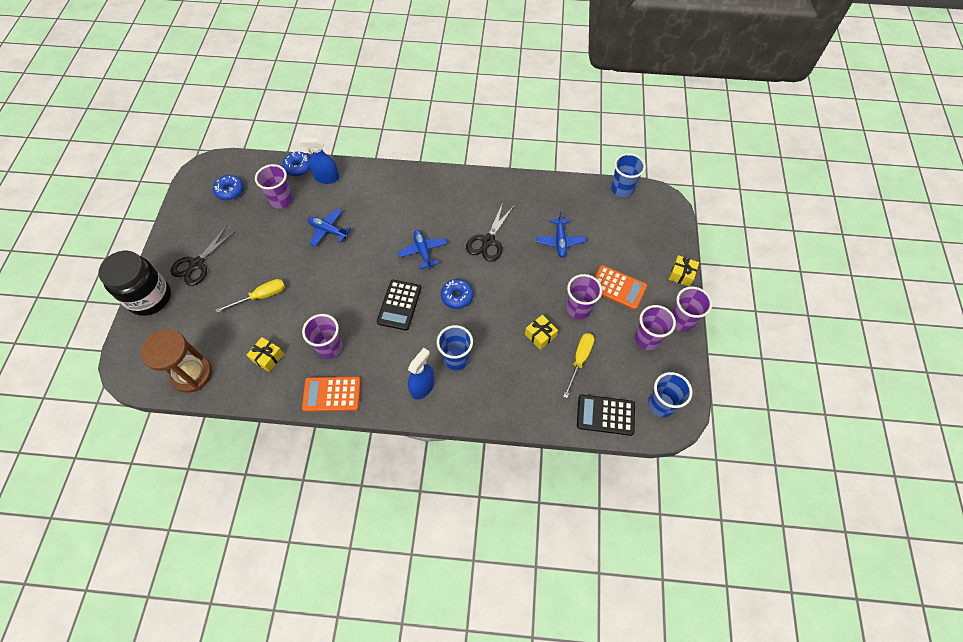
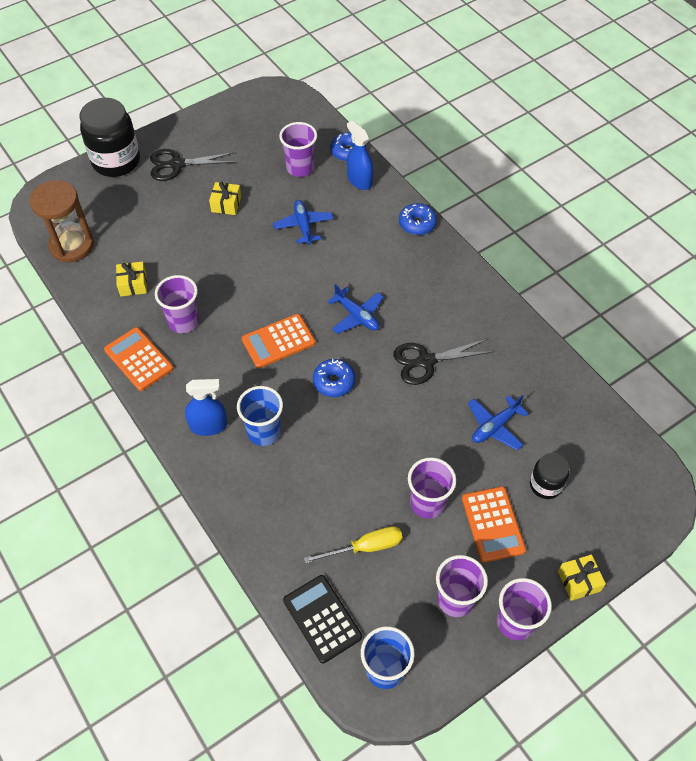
camera: 50 degrees right, 5 degrees down
blue donut [213,175,244,201] -> blue donut moved to [399,203,437,235]
yellow screwdriver [215,279,285,313] -> none
black calculator [377,280,421,330] -> orange calculator [242,314,316,368]
blue plane [398,230,447,269] -> blue plane turned 105 degrees clockwise [327,284,383,334]
yellow gift [525,315,558,350] -> yellow gift moved to [209,182,241,215]
blue cup [611,153,646,197] -> none
none -> black jar [530,453,569,499]

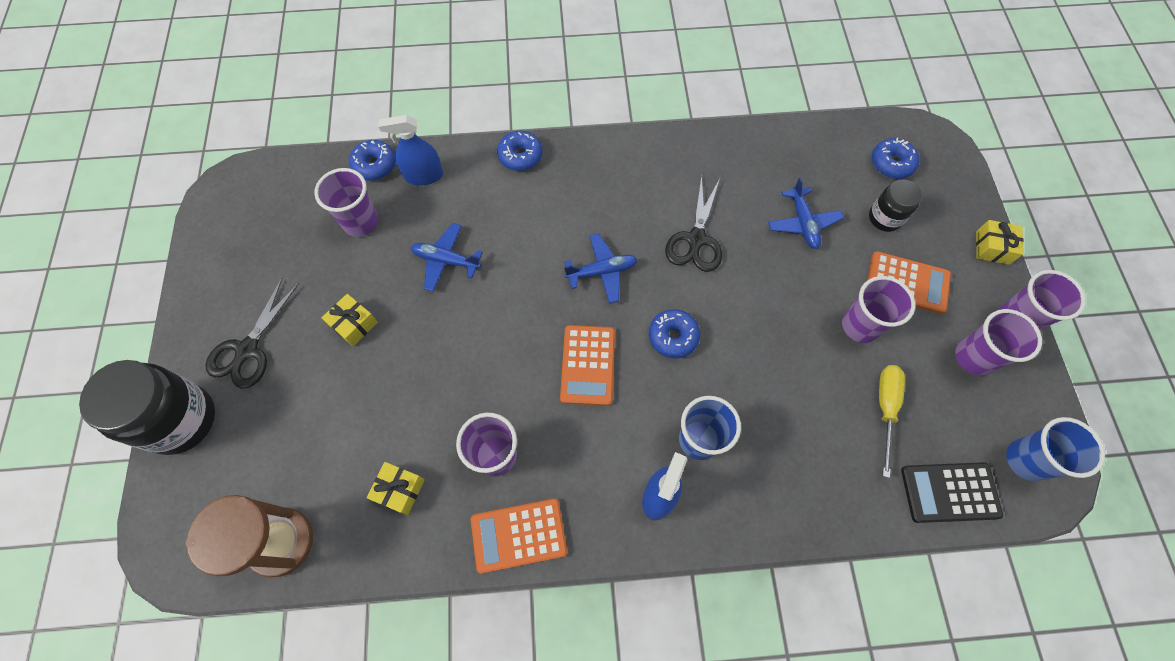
camera: 60 degrees left, 10 degrees up
none -> blue donut [872,138,920,179]

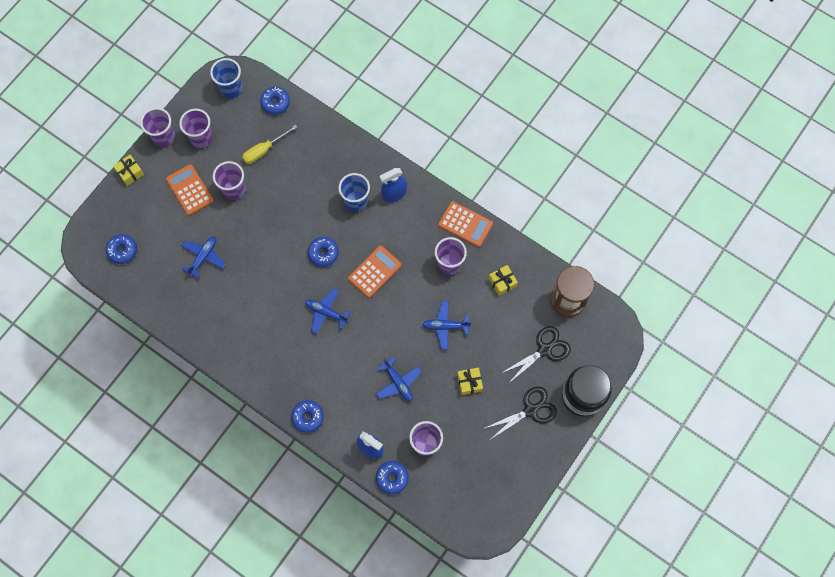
camera: 140 degrees left, 5 degrees up
black scissors [665,175,722,272] -> black scissors moved to [502,326,571,384]
black jar [869,180,922,232] -> none
black calculator [901,462,1003,523] -> blue donut [260,87,290,115]
none -> blue plane [422,301,471,350]

